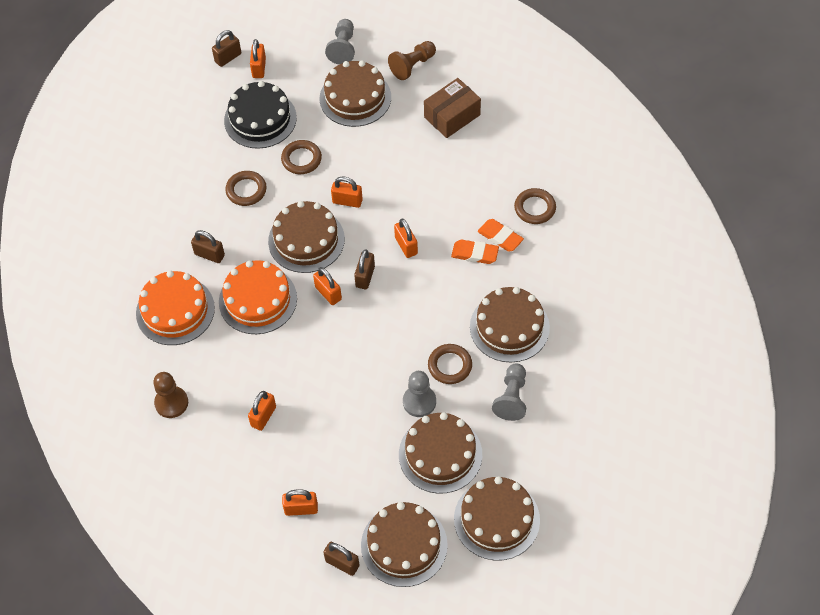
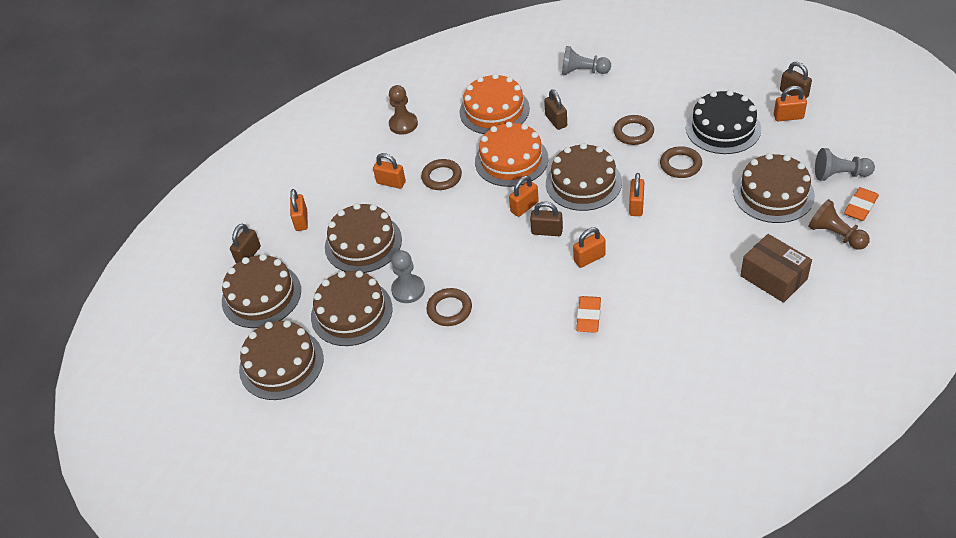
camera: 90 degrees right, 10 degrees down
brown padlock [191,230,225,263] -> brown padlock turned 45 degrees counterclockwise [544,89,567,130]
brown cake [470,287,550,362] -> brown cake moved to [325,203,402,273]
orange eraser [478,219,524,252] -> orange eraser moved to [844,187,879,221]
grey pawn [492,363,526,421] -> grey pawn moved to [562,46,611,75]
brown ring [514,188,556,224] -> brown ring moved to [421,159,462,190]

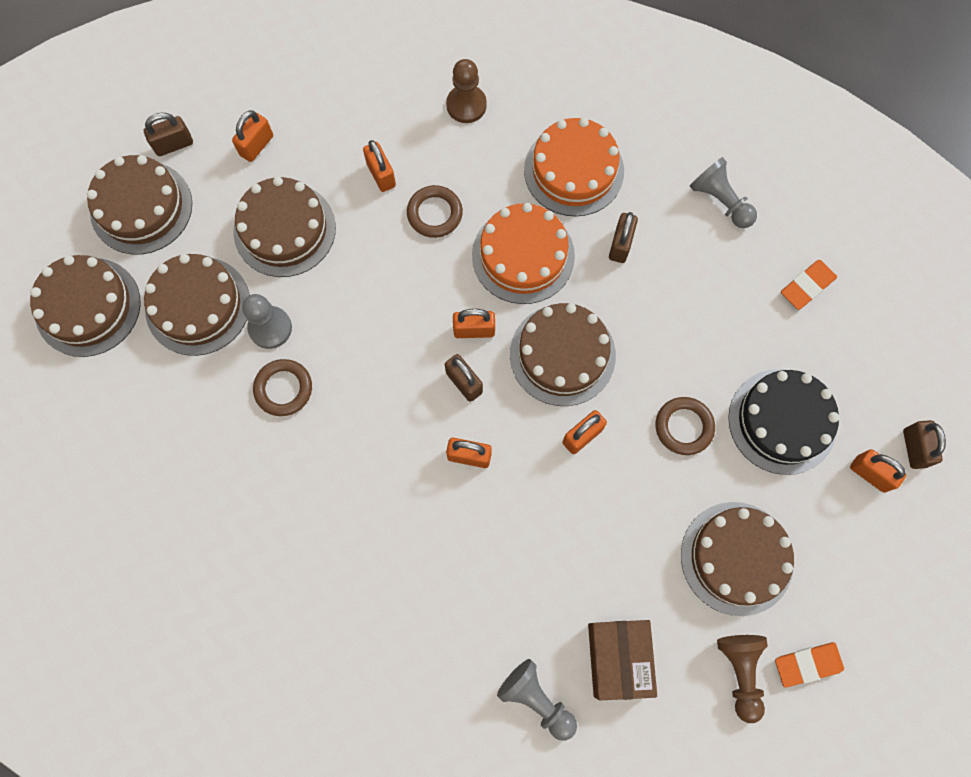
camera: 35 degrees right, 25 degrees up
orange eraser [576,296,601,333] -> orange eraser moved to [781,260,837,310]
brown ring [614,115,654,145] -> none
grey pawn [815,148,875,181] -> grey pawn moved to [497,659,577,741]

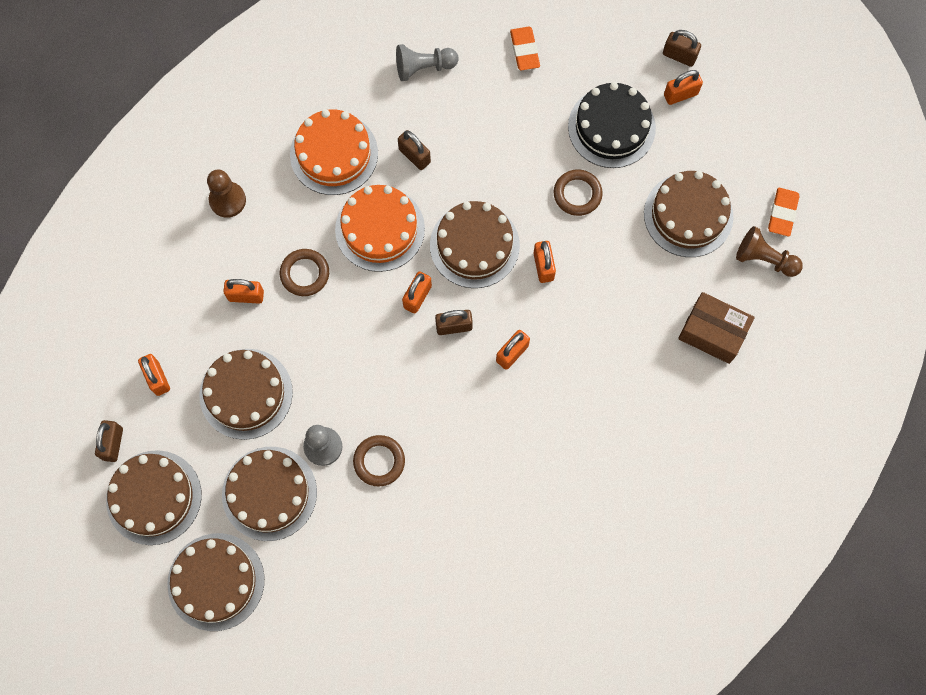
camera: 60 degrees left, 0 degrees up
grey pawn [497,659,577,741] -> none

